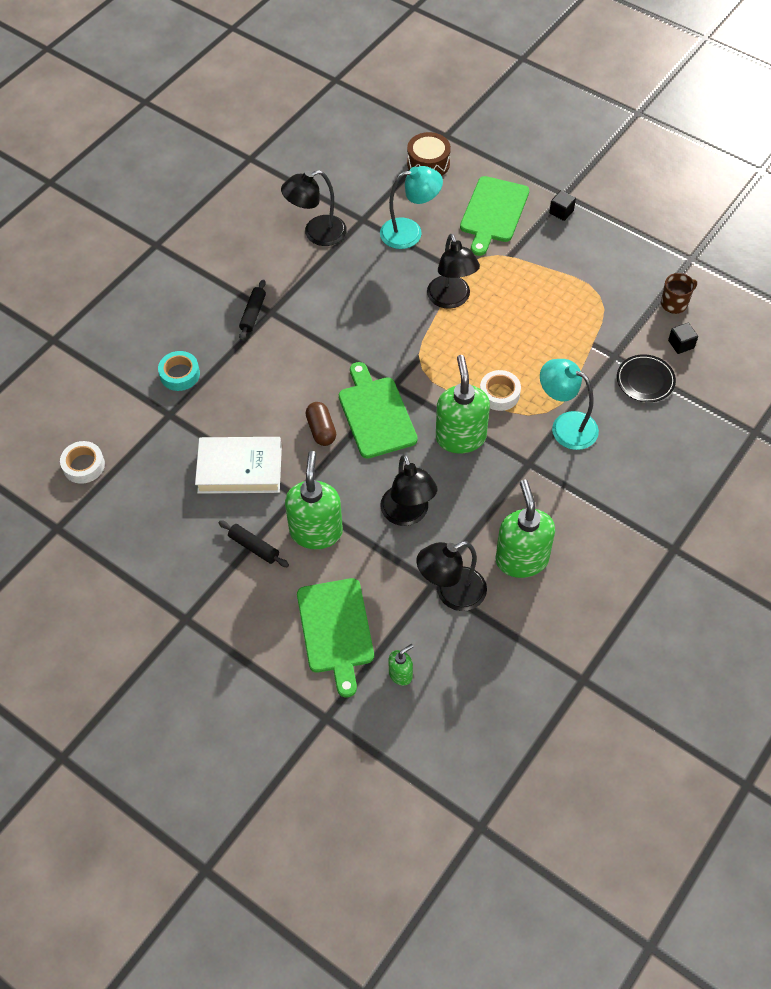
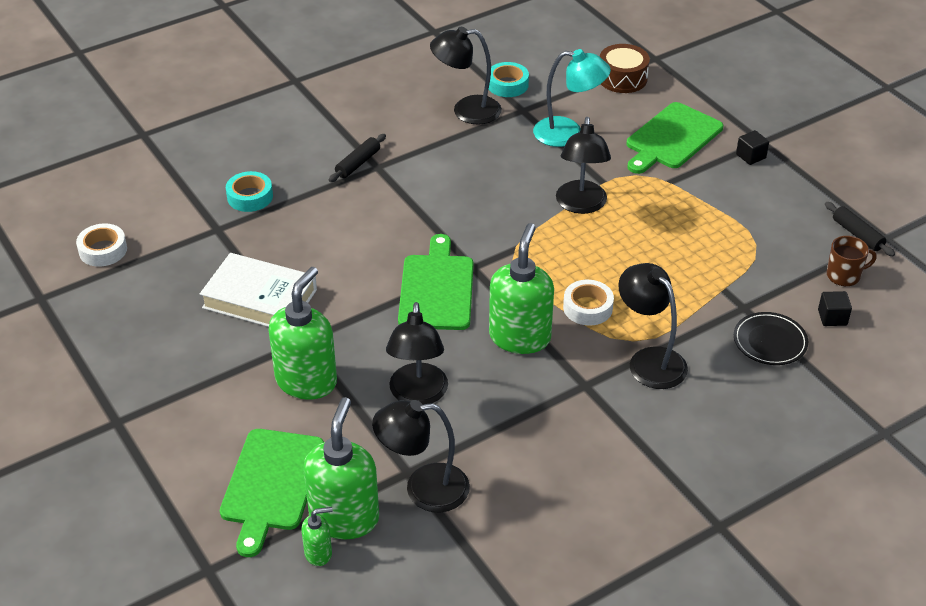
camera: 20 degrees right, 15 degrees down
black rolling pin [218,520,289,567] -> black rolling pin moved to [825,202,895,256]
brown capsule [306,402,336,446] -> none
green soap dispenser [496,480,555,578] -> green soap dispenser moved to [303,397,379,539]
turquoise lamp [540,359,599,450] -> black lamp [618,263,688,389]
none -> turquoise tape [489,62,529,97]

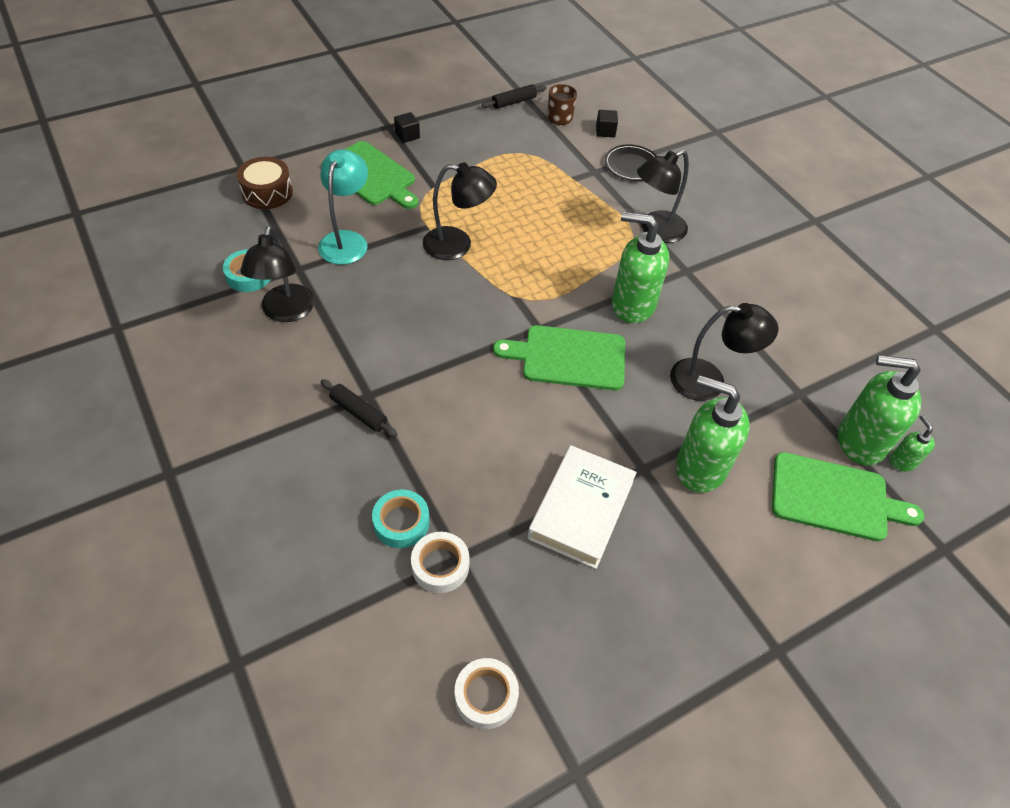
camera: 90 degrees left, 10 degrees up
black lamp [372,400,470,512] -> none
white tape [563,280,614,326] -> white tape moved to [411,532,470,593]

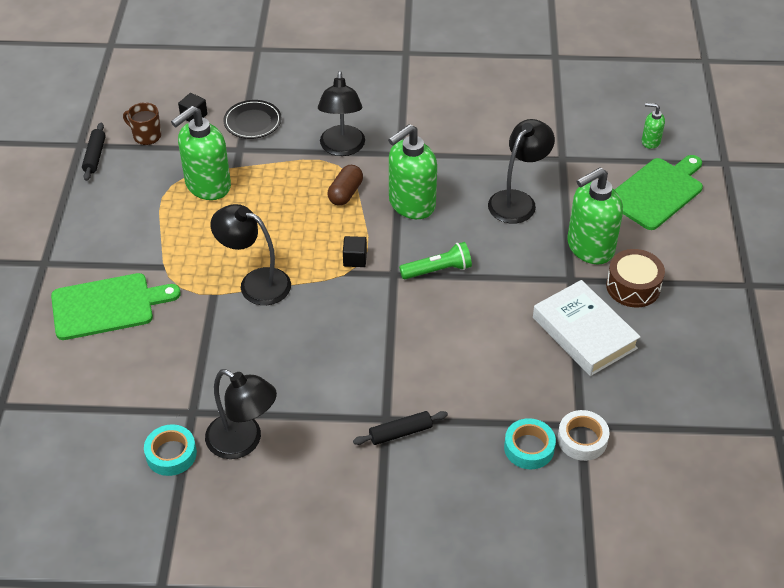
camera: 55 degrees left, 5 degrees down
brown drum [237,157,293,209] -> brown drum moved to [606,249,665,308]
turquoise lamp [318,149,368,265] -> none
black cube [394,112,420,143] -> black cube moved to [343,236,367,267]
black lamp [423,162,497,260] -> black lamp turned 105 degrees counterclockwise [210,204,291,305]
white tape [455,658,519,729] -> none
green cutting board [493,325,625,391] -> green flashlight [399,242,472,279]
green soap dispenser [838,355,921,466] -> green soap dispenser moved to [171,106,231,200]
none -> brown capsule [328,165,363,206]

